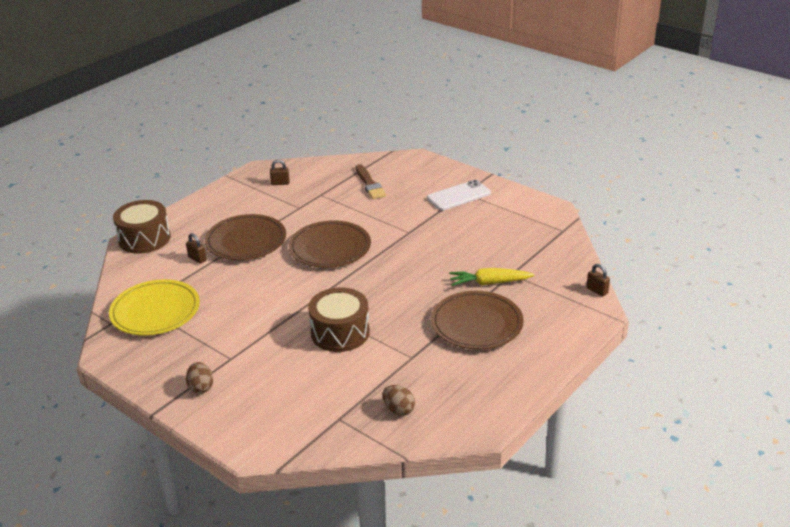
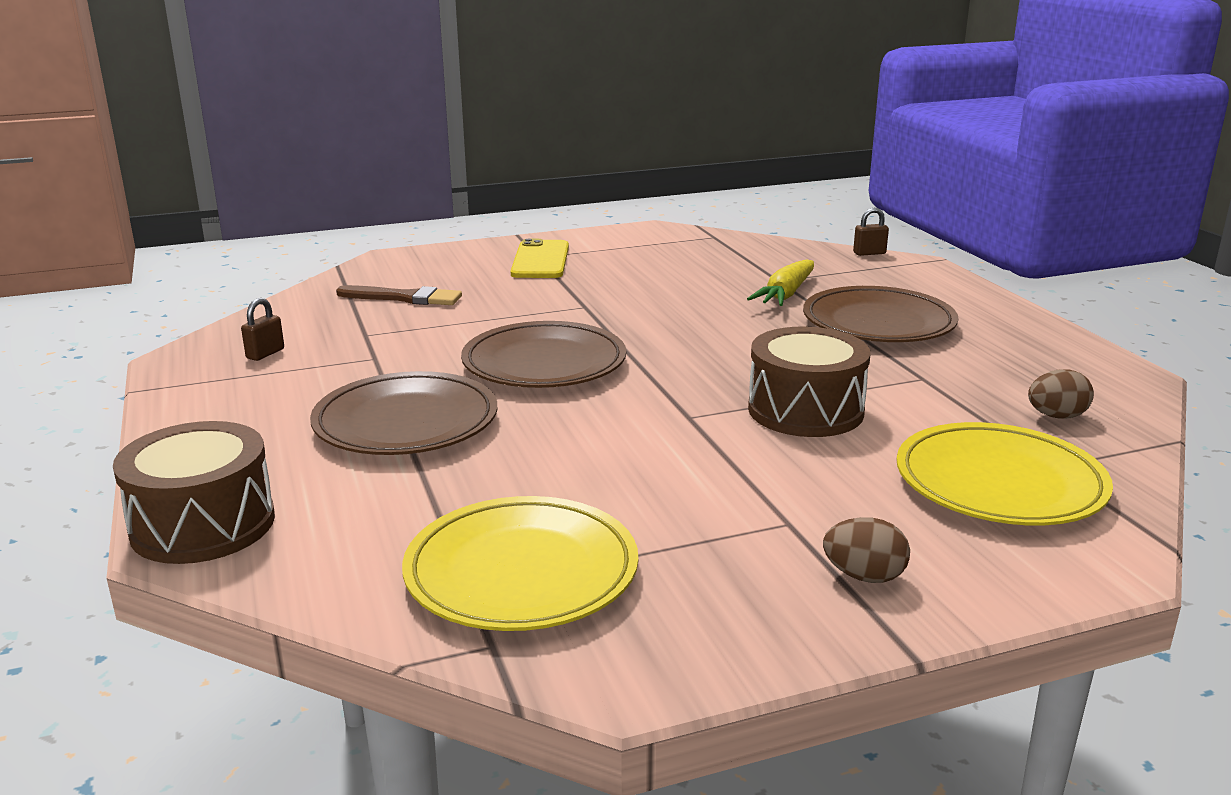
camera: 60 degrees left, 10 degrees down
brown padlock [186,233,207,264] -> none
white phone [427,180,491,211] -> yellow phone [511,239,569,278]
none -> yellow plate [896,422,1113,525]

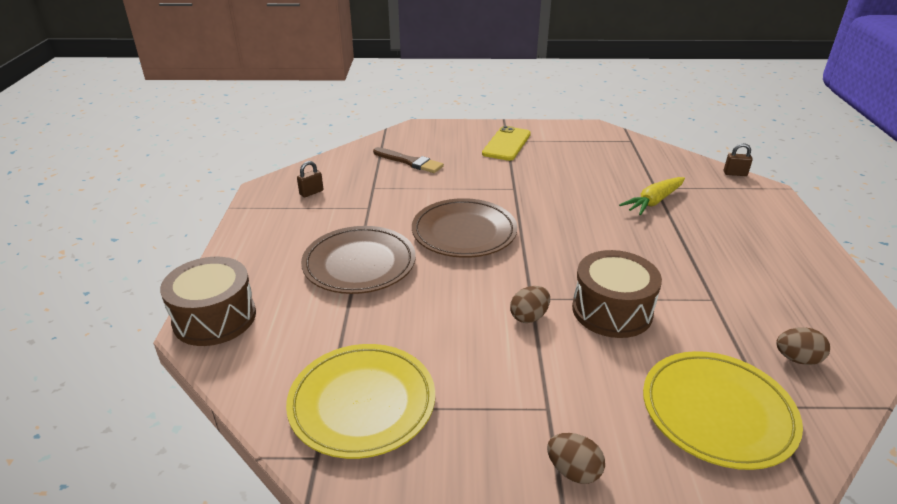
camera: 20 degrees right, 10 degrees up
brown plate [803,286,958,342] -> none
none -> brown egg [510,286,550,323]

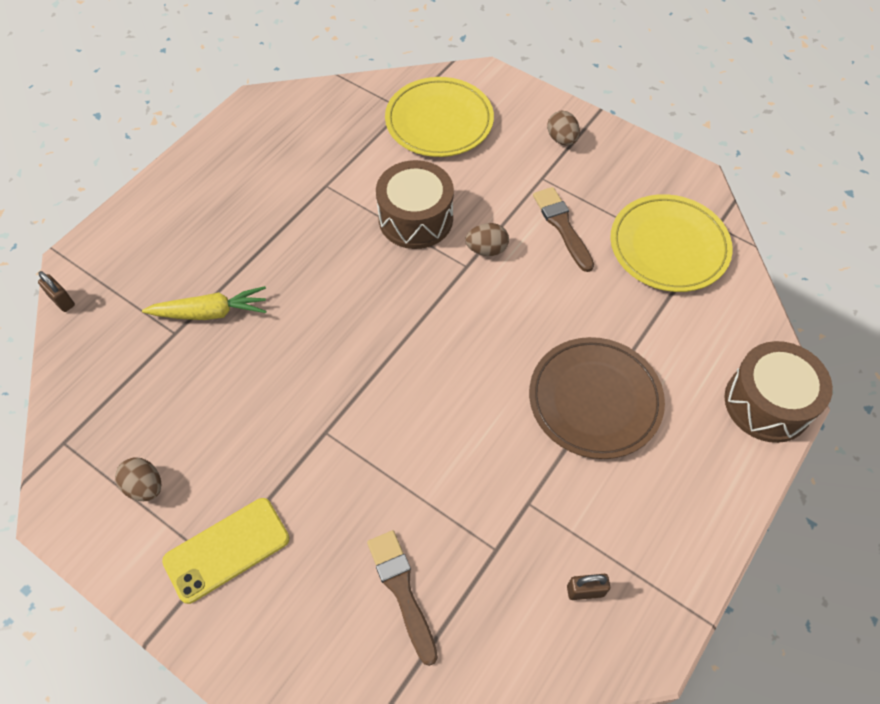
camera: 145 degrees left, 25 degrees up
brown plate [412,198,517,258] -> none
brown egg [776,327,830,365] -> brown egg moved to [115,457,161,501]
none -> brown brush [533,187,594,272]

